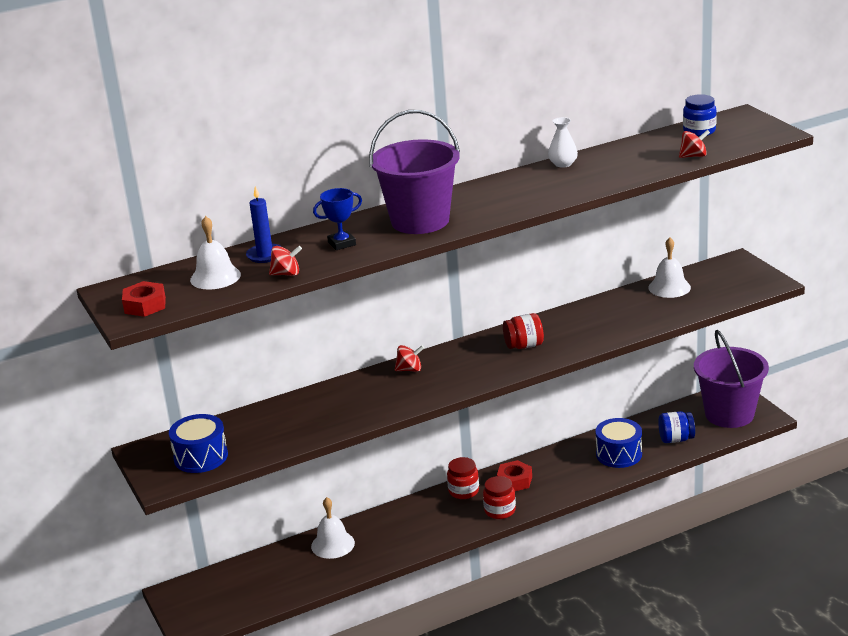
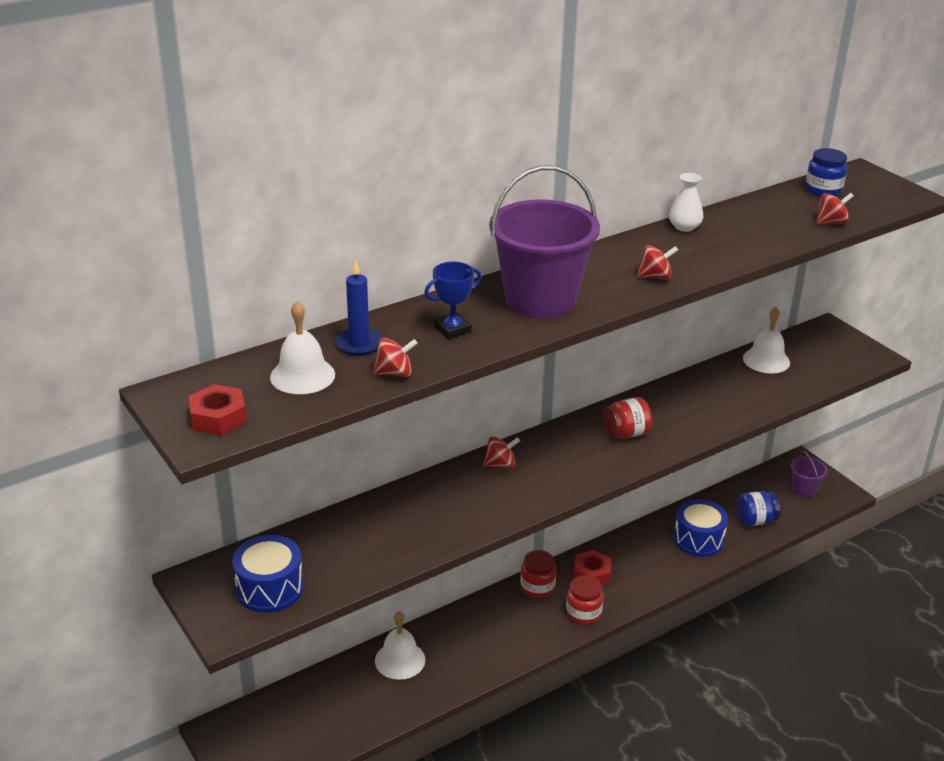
camera: 10 degrees left, 5 degrees up
purple bucket [694,330,769,428] -> purple bucket [791,450,827,498], size x0.46
none -> red spinning top [637,245,678,279]

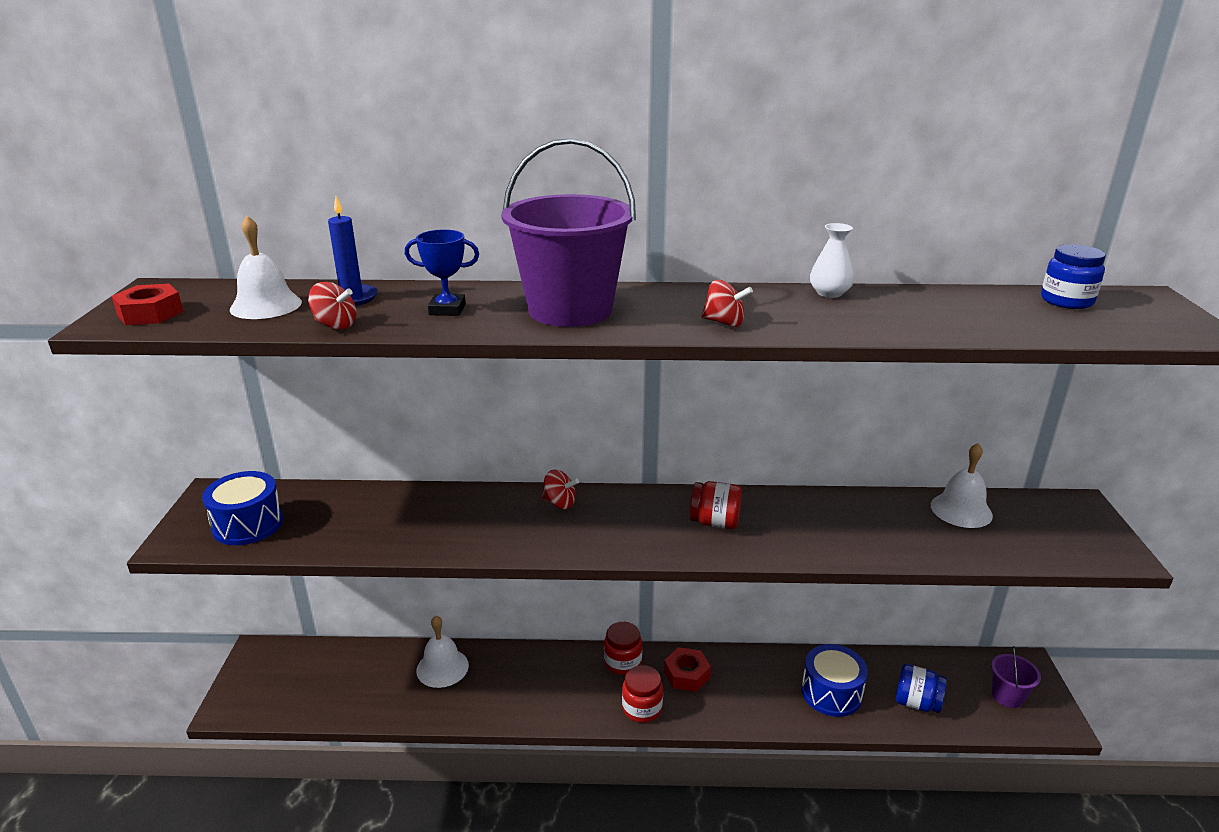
camera: 35 degrees right, 5 degrees down
red spinning top [816,193,853,224] -> none

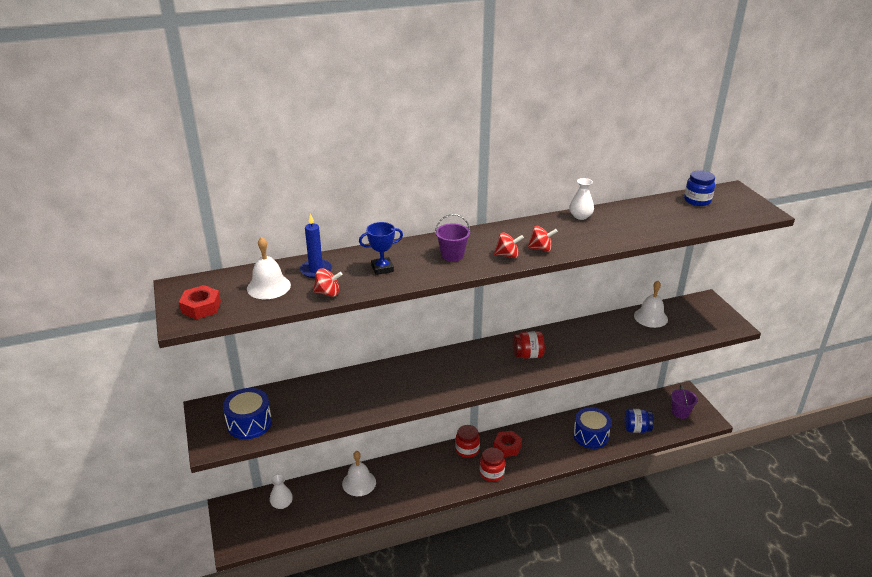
camera: 20 degrees left, 5 degrees up
purple bucket [501,138,636,327] -> purple bucket [435,214,471,262], size x0.46
red spinning top [541,470,579,509] -> red spinning top moved to [494,232,524,258]
none -> white vase [270,474,293,509]

